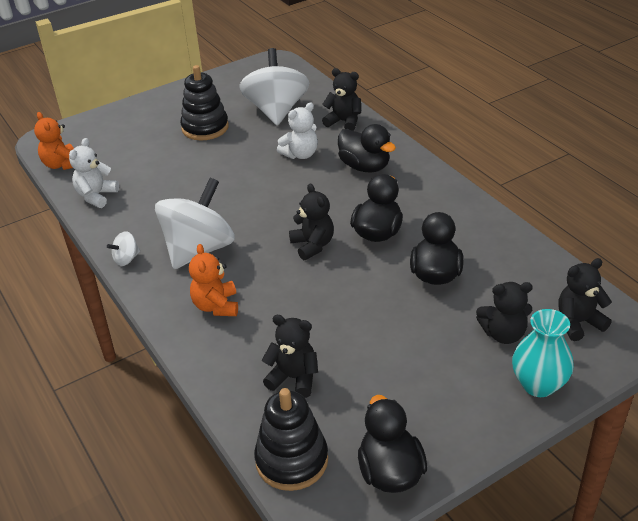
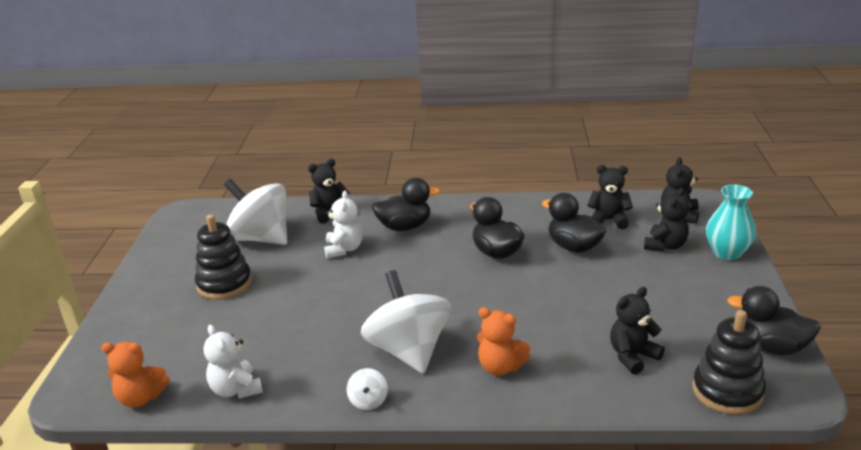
camera: 55 degrees left, 10 degrees down
black teddy bear [289,183,334,260] -> black teddy bear moved to [587,165,633,229]

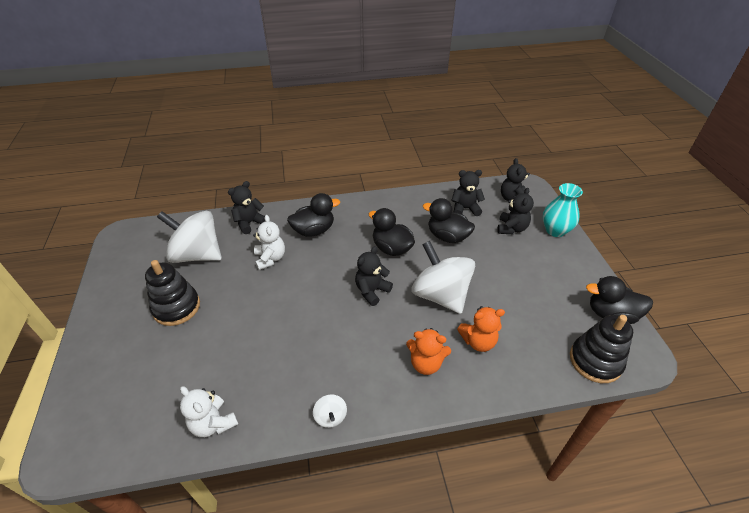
camera: 15 degrees left, 15 degrees up
orange teddy bear [101,342,170,408] -> orange teddy bear moved to [457,306,505,352]
white spinning top [361,270,451,374] -> white spinning top moved to [412,241,475,314]
black teddy bear [610,287,665,374] -> black teddy bear moved to [355,246,393,306]

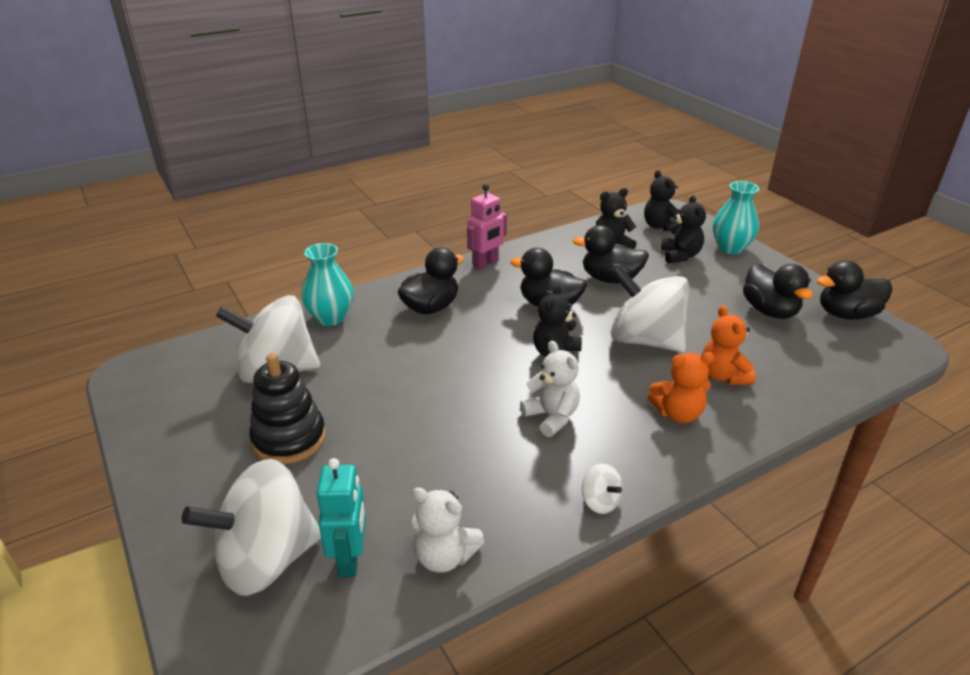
camera: 20 degrees left, 10 degrees down
black teddy bear [228,181,265,234] -> turquoise vase [301,243,354,326]
white teddy bear [253,215,285,270] -> white teddy bear moved to [520,341,580,437]
orange teddy bear [457,306,505,352] -> orange teddy bear turned 105 degrees clockwise [701,305,756,385]
black stacking toy [570,315,633,383] -> none
none -> white spinning top [182,459,321,596]
none -> turquoise robot [316,458,366,578]
none -> pink robot [467,184,507,270]
none -> black duck [743,264,813,319]

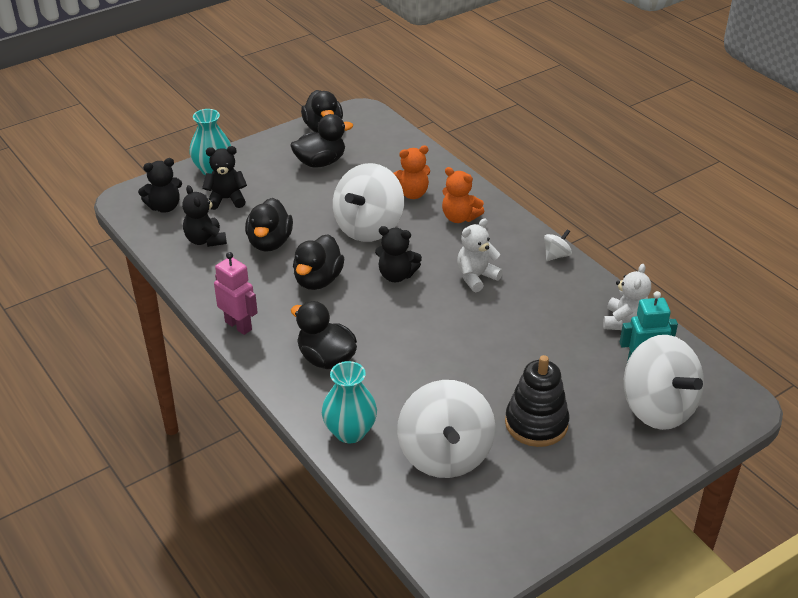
camera: 95 degrees left, 5 degrees up
orange teddy bear [648,352,715,423] -> orange teddy bear turned 135 degrees clockwise [442,167,484,223]

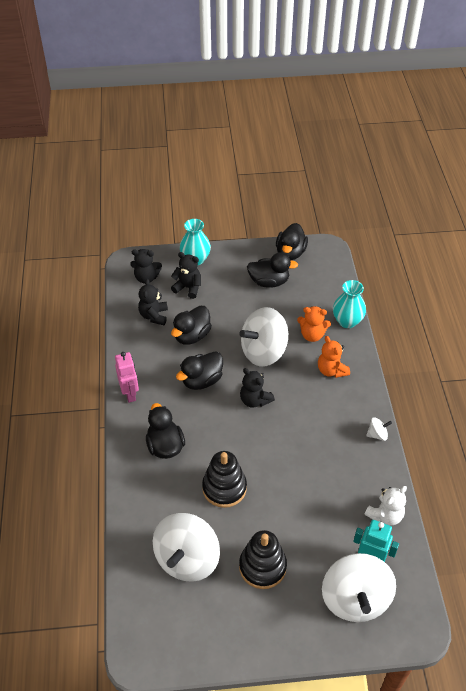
camera: 30 degrees right, 10 degrees up
turquoise vase [322,361,377,443] -> turquoise vase moved to [333,280,366,328]
white teddy bear [457,219,503,292] -> none
none -> black stacking toy [202,451,247,508]

